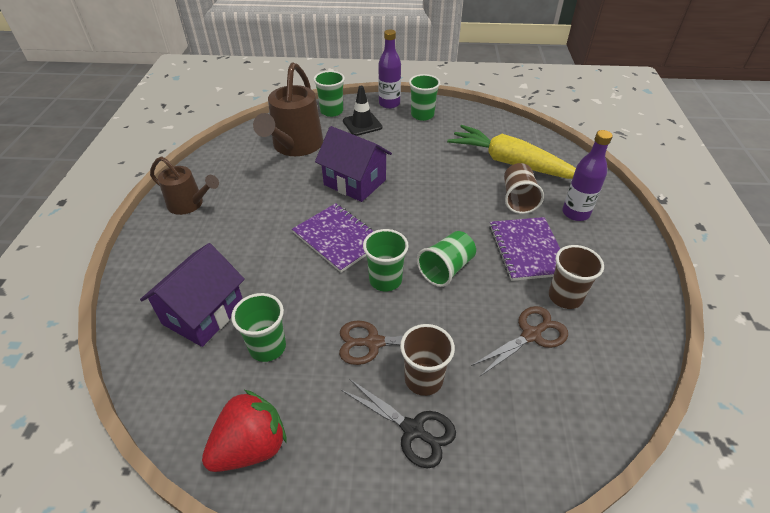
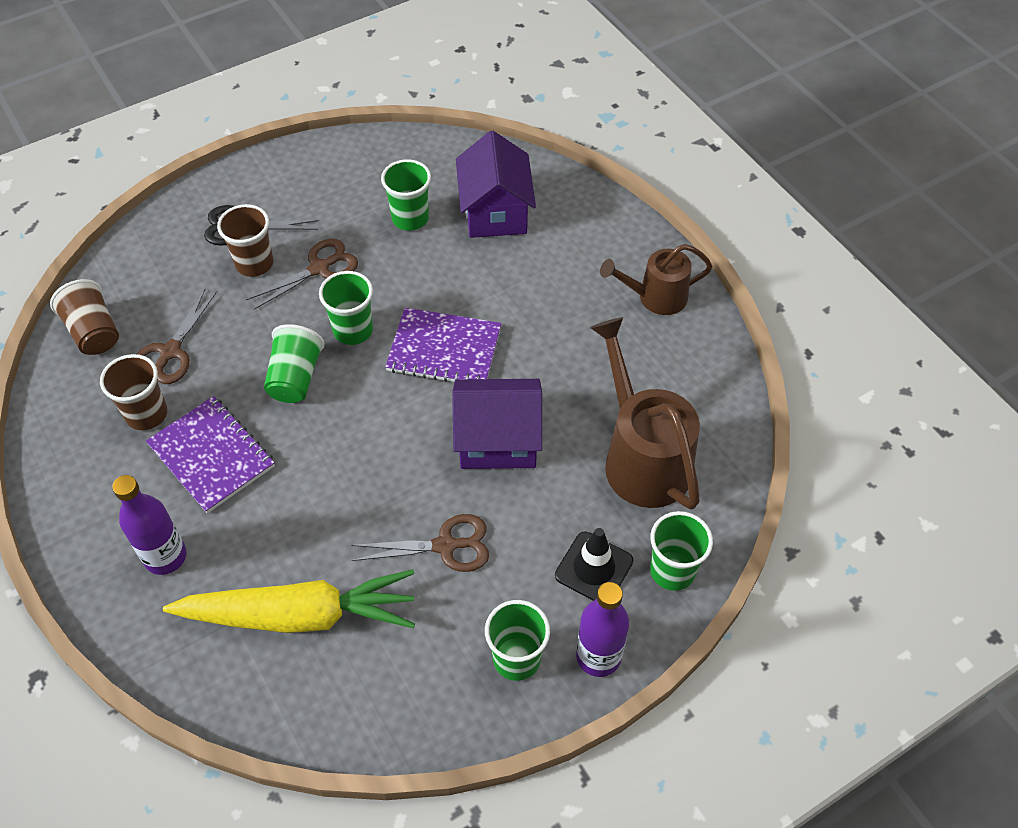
camera: 145 degrees right, 10 degrees up
red strawberry [202,390,287,472] -> none
brown cup [504,163,544,214] -> brown cup moved to [50,279,119,355]
none -> brown scissors [351,514,489,572]

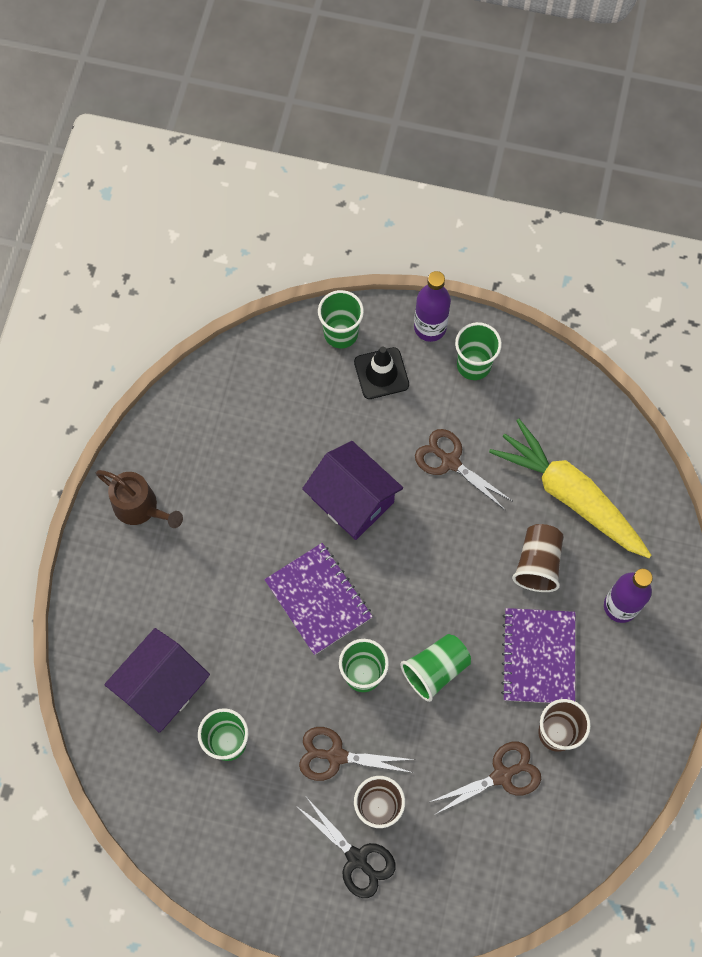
camera: 135 degrees left, 15 degrees up
brown cup [50,279,119,355] -> brown cup moved to [512,524,564,592]
brown watering can [590,317,700,509] -> none

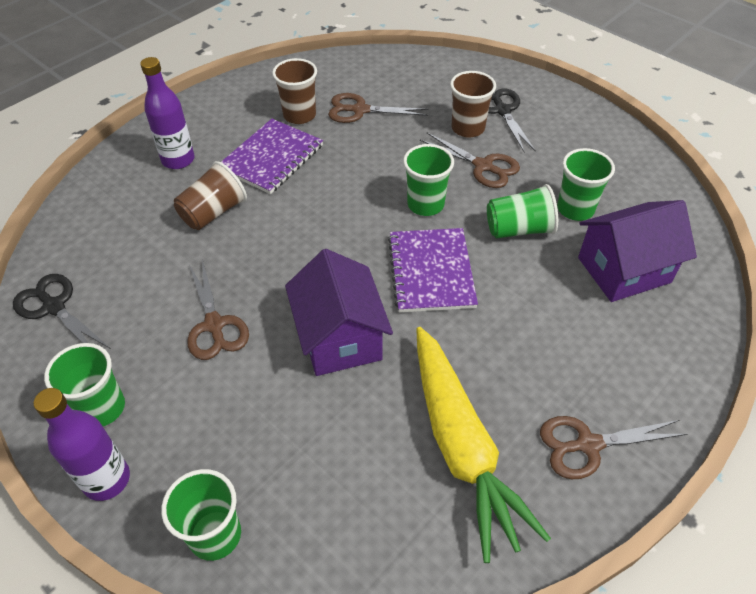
camera: 150 degrees left, 20 degrees down
brown watering can [96,470,183,528] -> brown scissors [540,416,688,479]
black traffic cone [354,346,409,399] -> none
green cup [400,634,471,702] -> green cup moved to [487,184,558,239]
yellow carrot [489,419,652,558] -> yellow carrot moved to [416,327,551,563]
none -> black scissors [13,274,111,349]

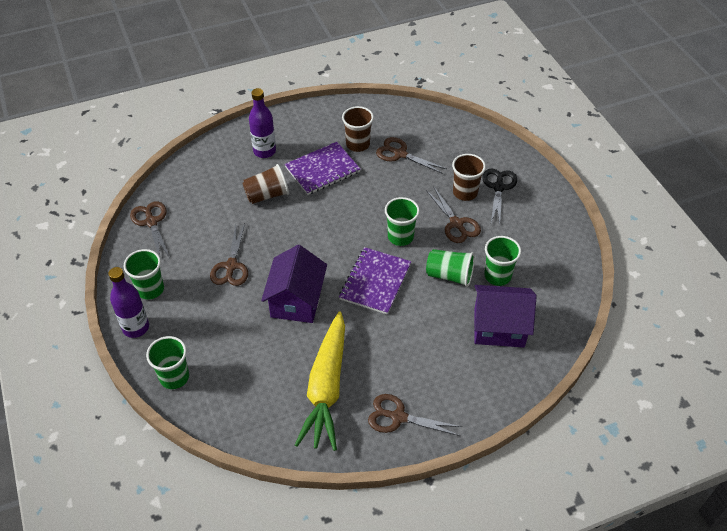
camera: 25 degrees right, 0 degrees up
black scissors [13,274,111,349] -> brown scissors [130,201,170,258]

